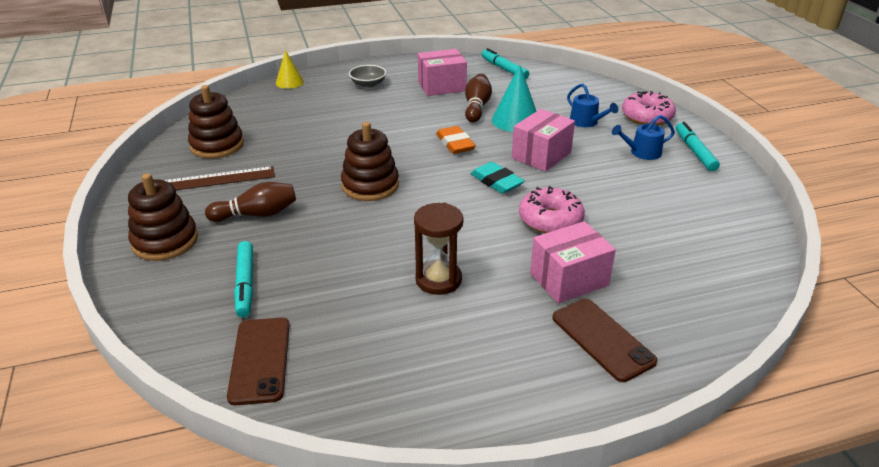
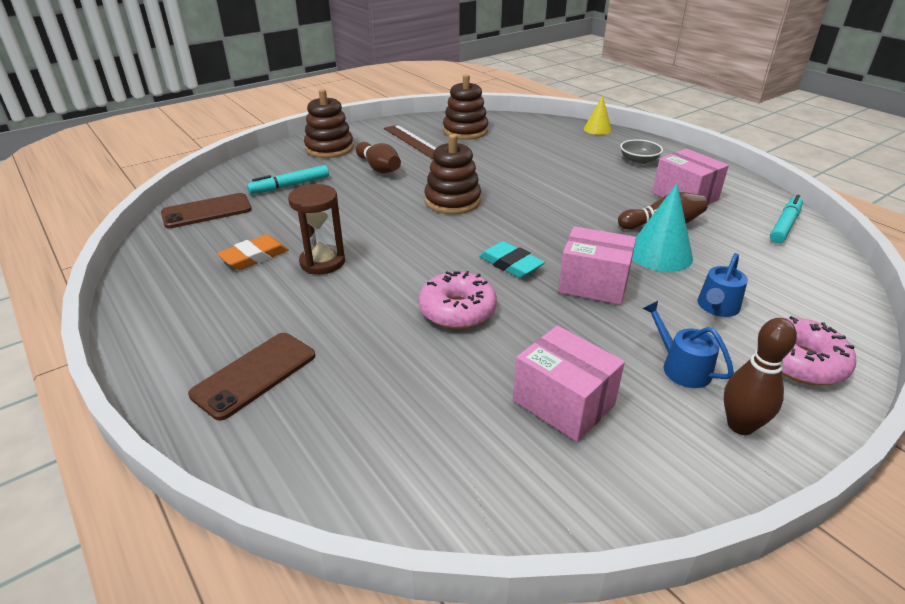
camera: 70 degrees right, 0 degrees up
orange eraser [436,126,476,154] -> orange eraser moved to [217,234,289,270]
turquoise eraser [470,162,525,194] -> turquoise eraser turned 75 degrees counterclockwise [479,241,545,278]
pink box [530,221,616,303] -> pink box moved to [513,325,625,442]
turquoise marker [676,122,720,171] -> brown bowling pin [723,318,797,435]

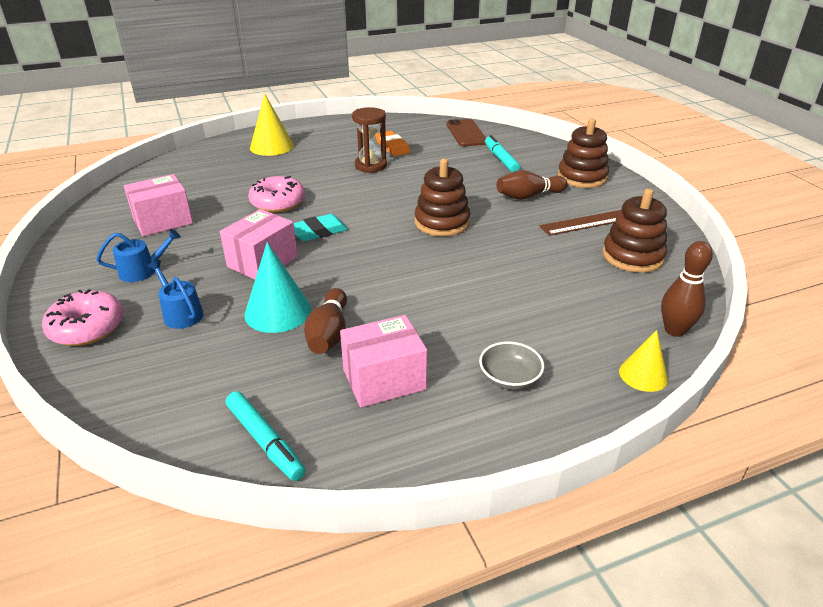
camera: 105 degrees right, 0 degrees up
brown phone [188,333,315,421] -> yellow cone [250,93,294,156]
brown bowling pin [723,318,797,435] -> brown bowling pin moved to [661,241,713,337]

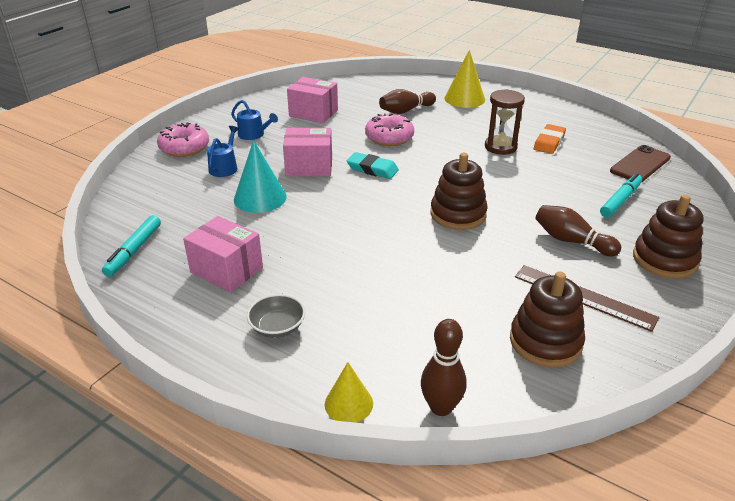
camera: 55 degrees right, 0 degrees up
brown bowling pin [304,288,347,354] -> brown bowling pin moved to [379,89,436,114]

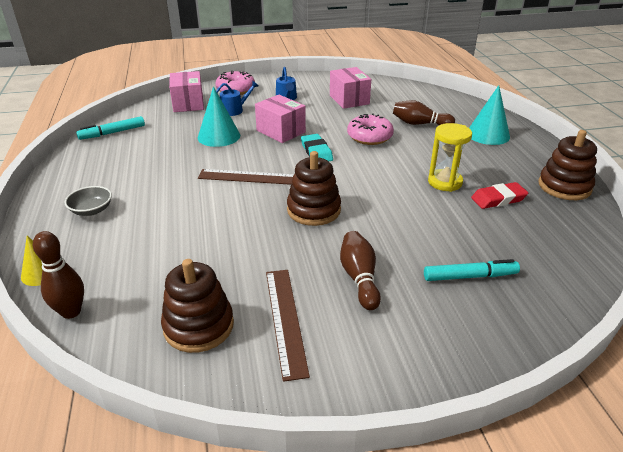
camera: 45 degrees right, 0 degrees up
pink box [183,216,263,292] -> pink box moved to [169,71,204,112]
yellow cone [444,50,485,108] -> turquoise cone [469,85,510,145]
brown hourglass [485,89,525,155] -> yellow hourglass [428,123,472,192]
orange eraser [534,124,566,154] -> red eraser [471,182,528,209]
brown phone [610,145,671,182] -> none
brown stacking toy [633,194,703,279] -> brown stacking toy moved to [539,130,597,200]
none -> brown ruler [198,169,294,185]

